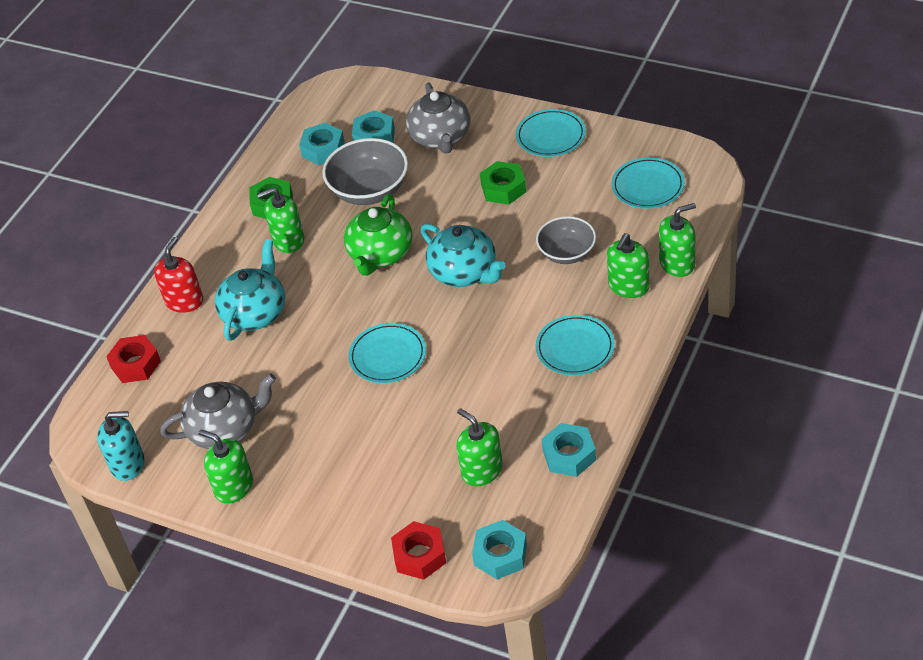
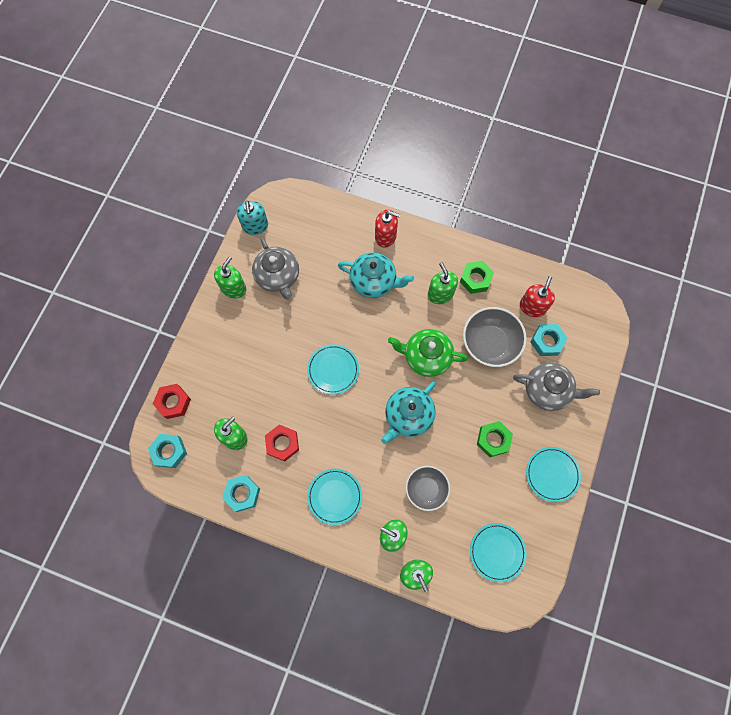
camera: 80 degrees right, 25 degrees up
red nut [106,335,161,383] -> red nut moved to [265,425,299,461]
turquoise nut [299,122,345,165] -> red soap dispenser [520,276,555,317]
grey teapot [406,82,470,154] -> grey teapot turned 150 degrees counterclockwise [513,362,600,411]

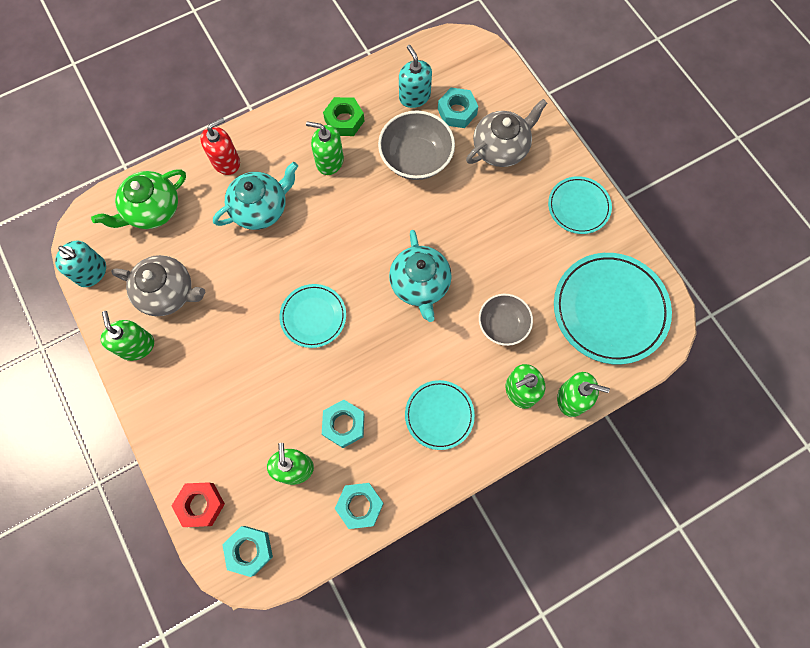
camera: 50 degrees left, 0 degrees up
red nut [265,425,299,461] -> turquoise nut [322,400,365,448]
green teapot [388,329,468,377] -> green teapot moved to [91,169,186,229]
turquoise plate [470,523,527,582] -> turquoise plate [554,253,672,364], size x1.75
green nut [477,421,513,457] -> none
red soap dispenser [520,276,555,317] -> turquoise soap dispenser [399,45,432,108]

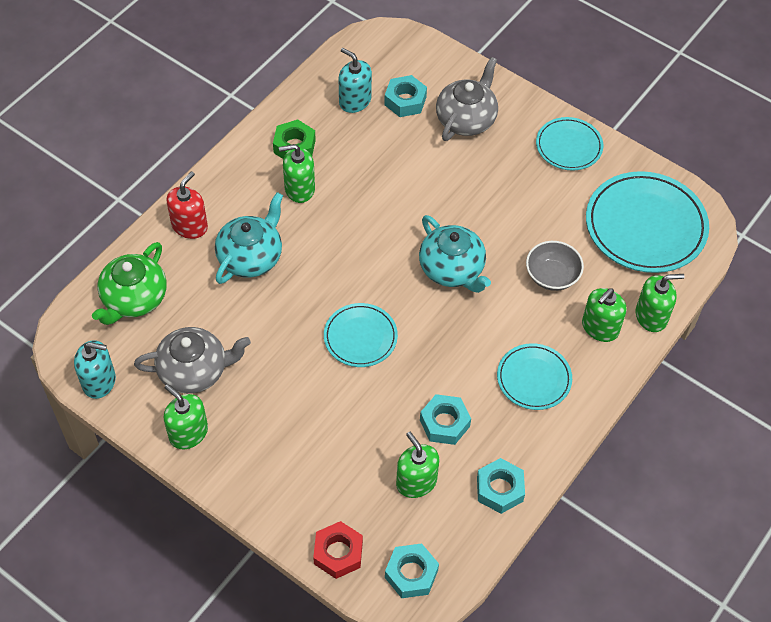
camera: 25 degrees left, 15 degrees down
grey bowl [378,111,455,180] -> none

